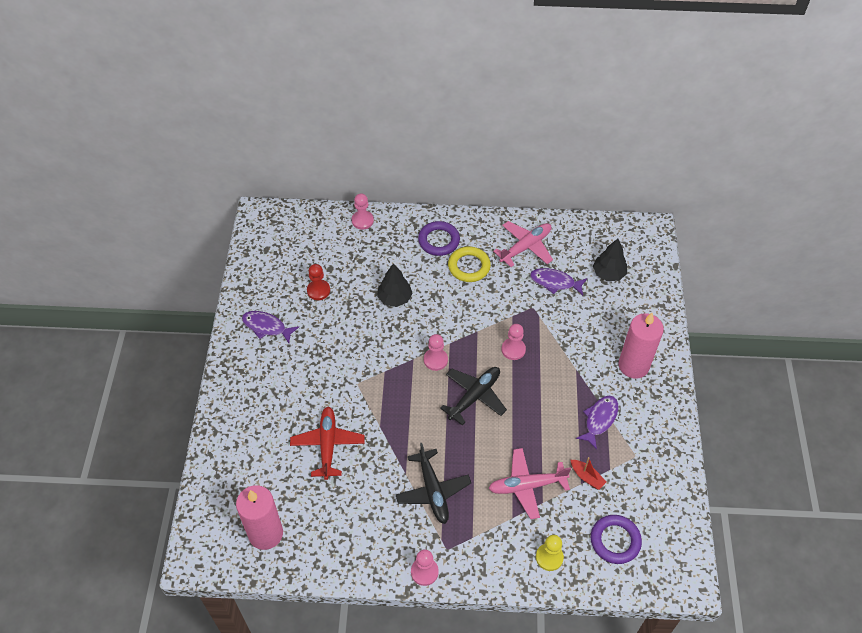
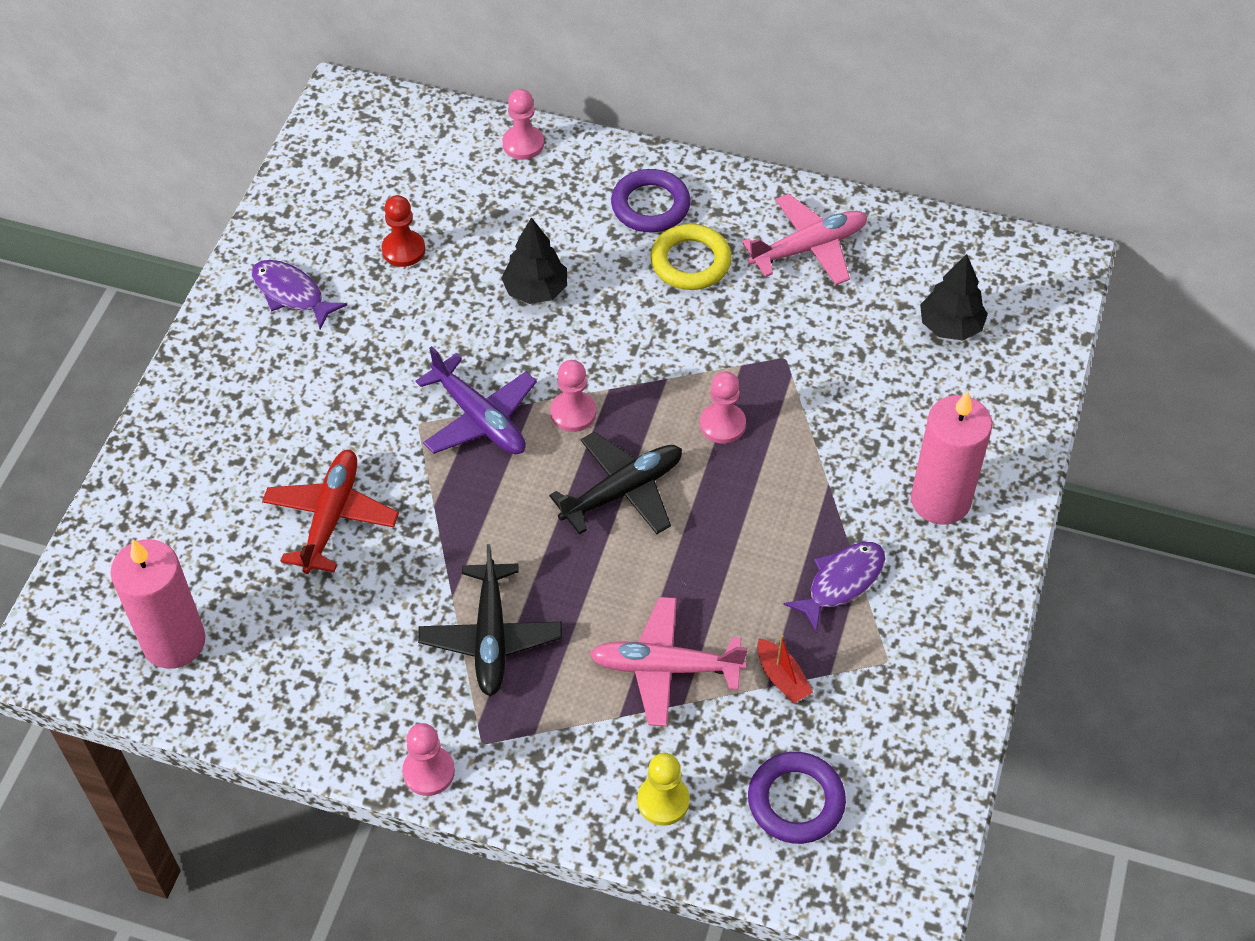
camera: 15 degrees right, 0 degrees up
purple fish [530,268,587,295] -> none
none -> purple plane [416,346,537,455]

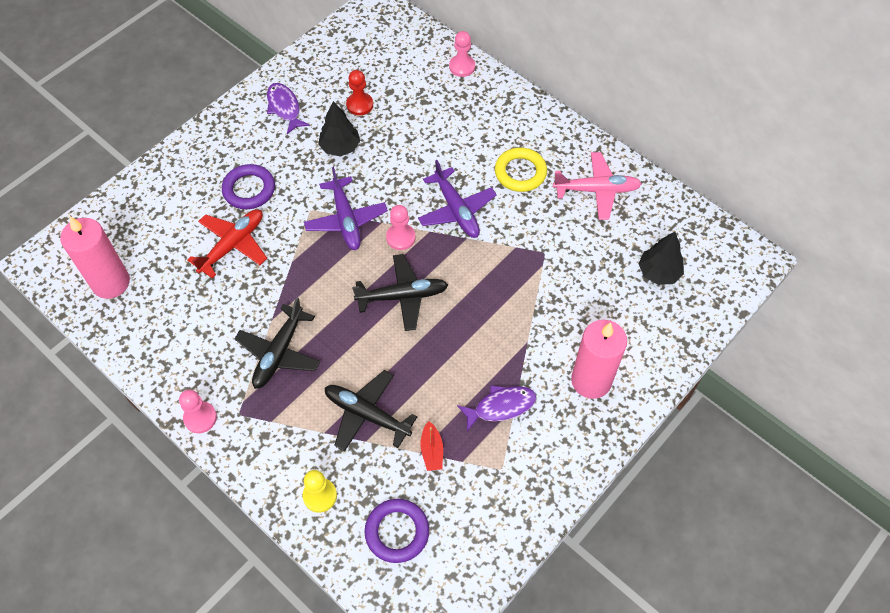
camera: 25 degrees right, 5 degrees up
black tree [501,217,567,304] -> black tree moved to [318,101,361,157]
pink plane [590,597,748,727] -> black plane [325,370,417,452]
purple ring [611,169,691,232] -> purple ring moved to [222,164,275,209]
pink pawn [700,372,746,444] -> none
none -> purple plane [418,160,497,238]

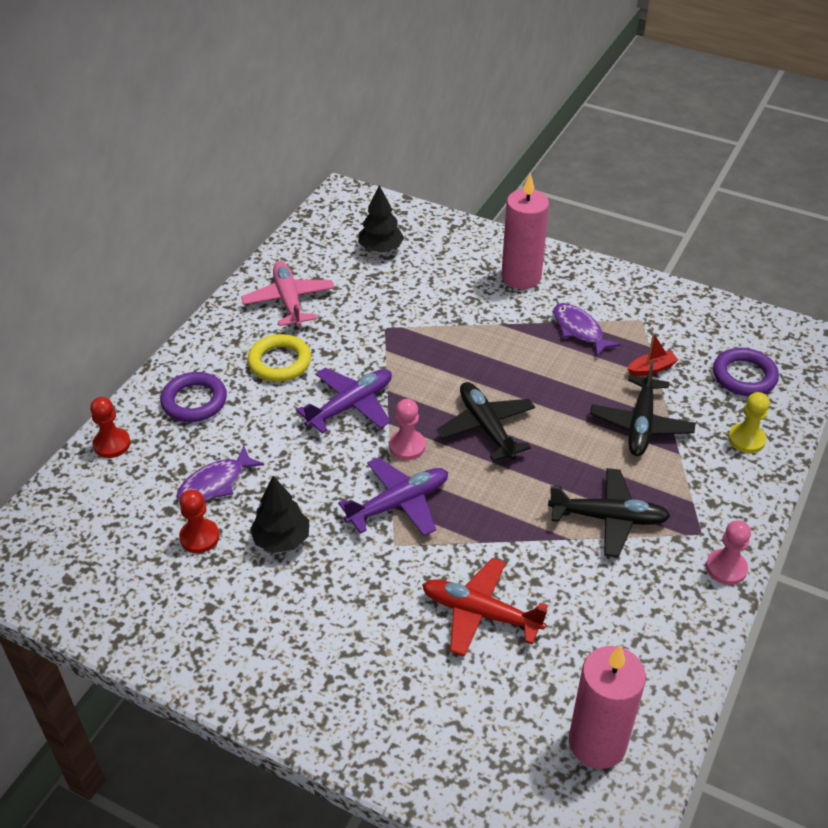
camera: 105 degrees left, 15 degrees down
purple ring [222,164,275,209] -> purple ring moved to [160,372,227,422]
purple fish [267,83,310,134] -> purple fish moved to [176,446,264,501]
pink pawn [449,31,475,77] -> red pawn [90,397,131,458]

